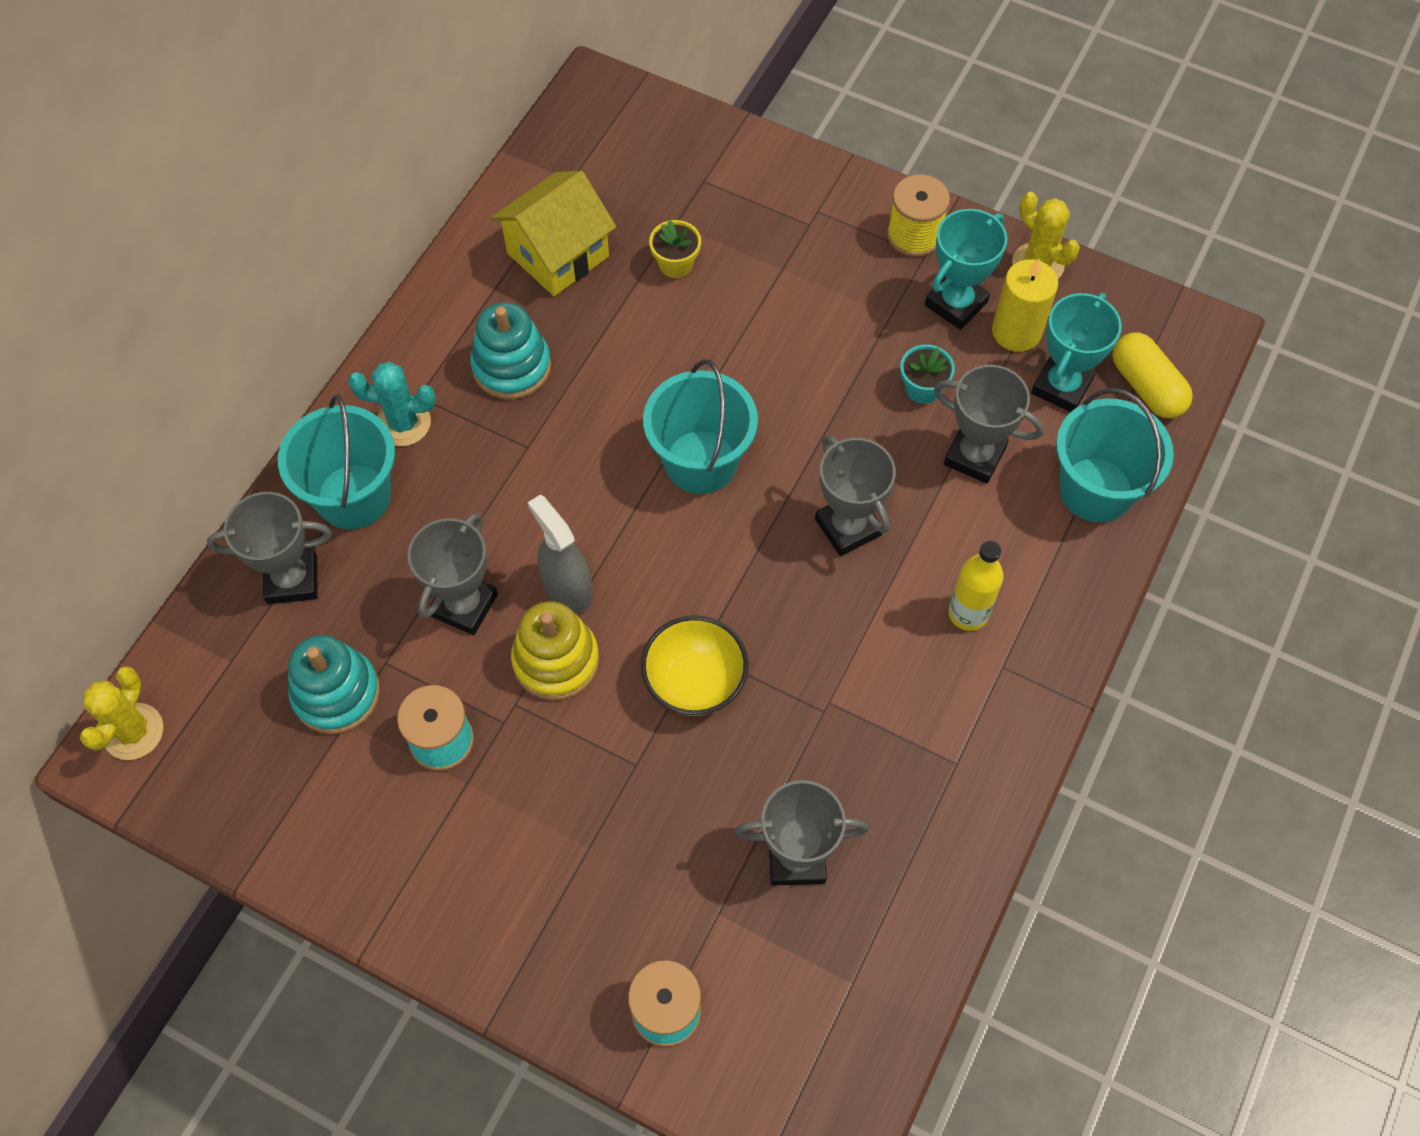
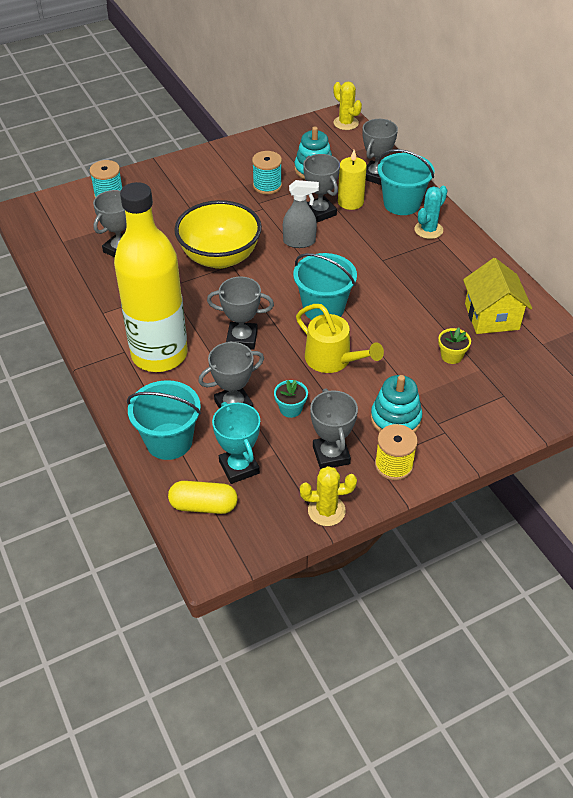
camera: 125 degrees right, 15 degrees down
turquoise stacking toy [470,302,551,399] -> turquoise stacking toy moved to [371,375,422,433]
yellow stacking toy [511,601,599,700] -> none
yellow bowl [641,615,748,716] -> yellow bowl [175,200,262,269], size x1.63
turquoise trophy [925,209,1007,330] -> grey trophy [310,389,358,469]
yellow bottle [948,540,1004,631] -> yellow bottle [114,182,188,372], size x2.48
yellow candle [992,258,1058,352] -> yellow candle moved to [338,150,367,210]
none -> yellow watering can [296,304,384,373]

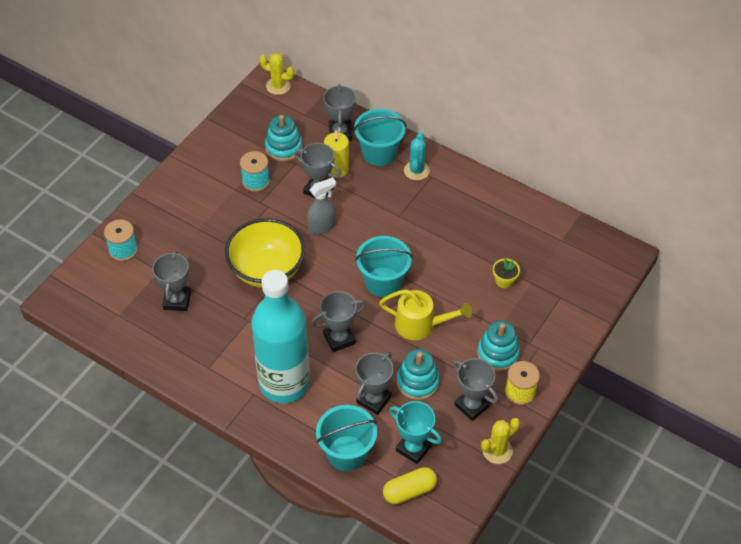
camera: 30 degrees left, 5 degrees up
yellow bottle [114,182,188,372] -> turquoise bottle [251,270,310,403]
turquoise flower pot [274,380,308,418] -> turquoise stacking toy [397,349,440,400]
yellow house [463,258,532,334] -> none

